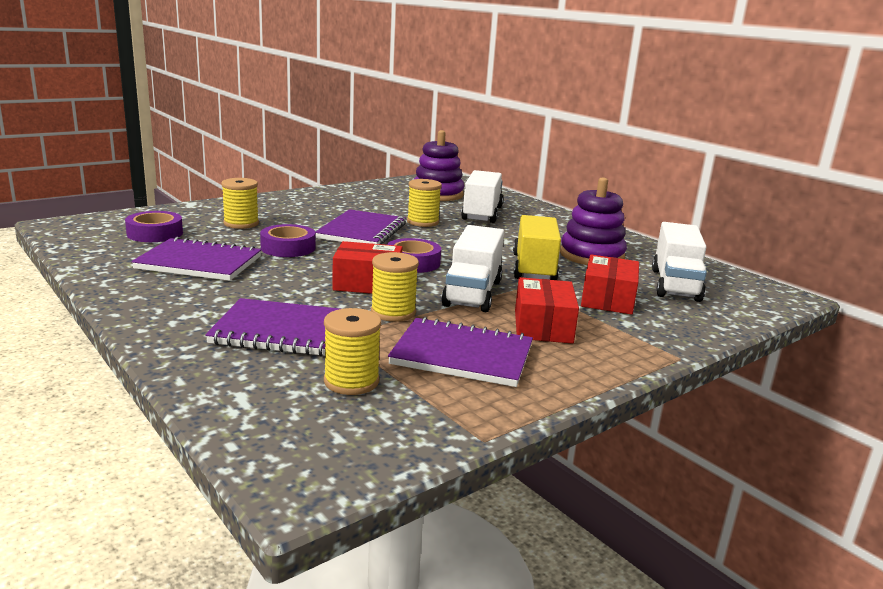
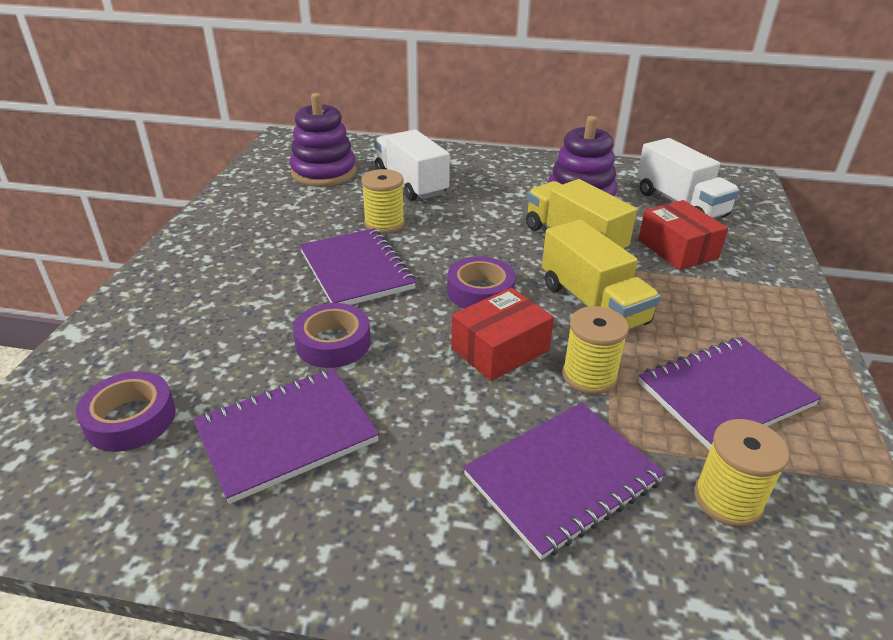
camera: 40 degrees left, 15 degrees up
yellow spool [221,178,259,229] -> none
white truck [441,225,504,312] -> yellow truck [542,219,660,330]
red box [515,277,579,344] -> none

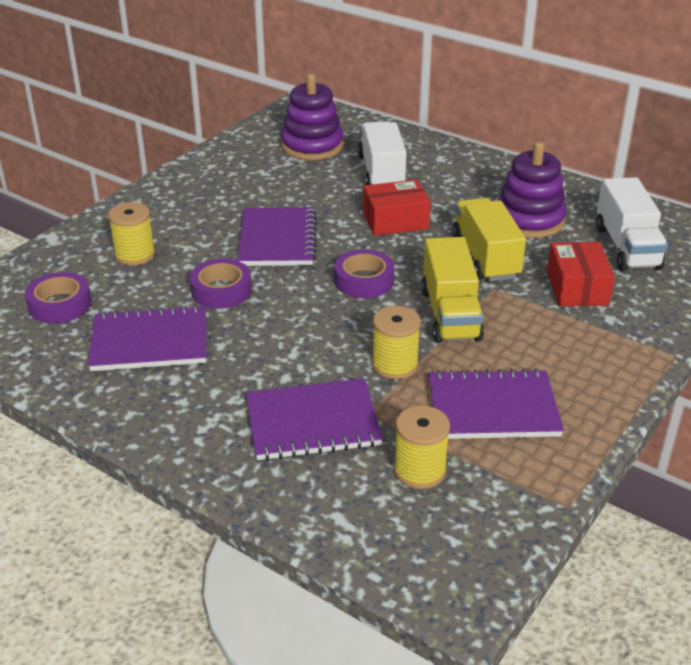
camera: 25 degrees right, 0 degrees up
yellow spool [361,169,405,234] -> yellow spool moved to [108,202,155,266]
red box [451,287,554,381] -> red box moved to [363,180,431,236]

